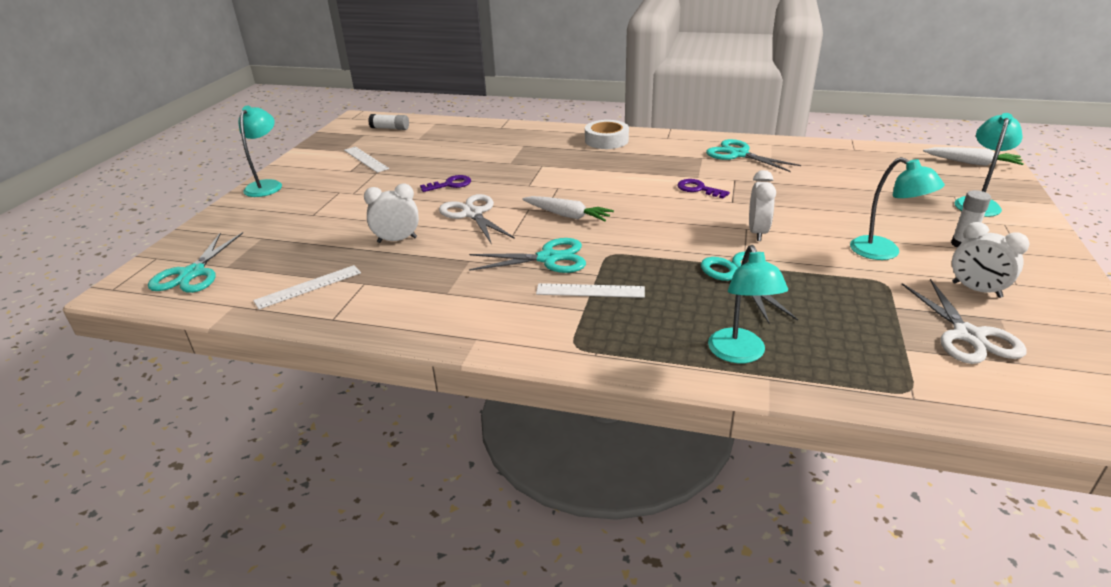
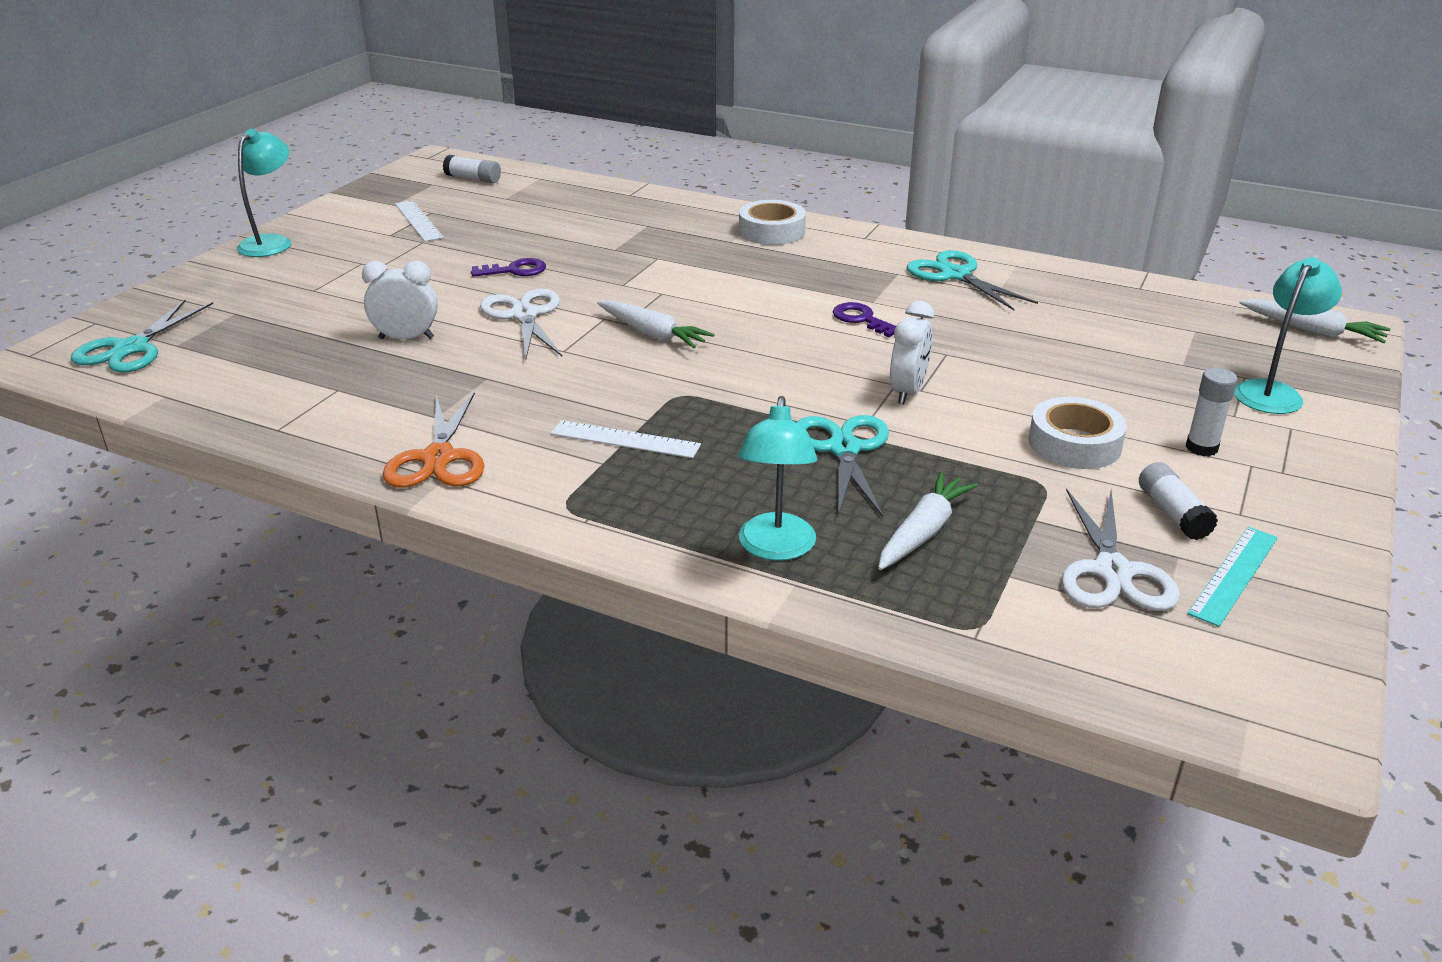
camera: 10 degrees right, 0 degrees up
white ruler [253,265,361,309] -> none
turquoise scissors [469,238,586,273] -> none
turquoise lamp [850,157,945,260] -> white tape [1028,397,1127,469]
white clock [952,222,1029,298] -> white glue stick [1139,462,1218,540]
none -> orange scissors [383,392,484,488]
none -> white carrot [878,472,978,570]
none -> turquoise ruler [1187,527,1278,627]

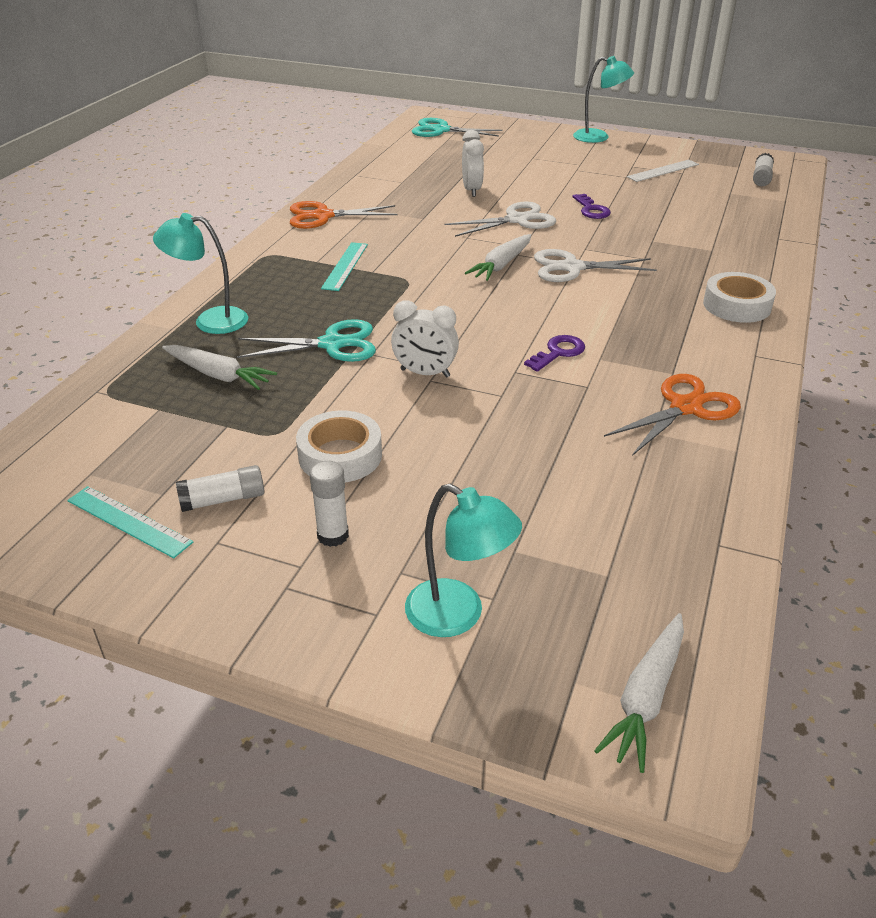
camera: 85 degrees right, 5 degrees up
white ruler [551,420,701,458] -> turquoise ruler [321,242,368,291]
turquoise scissors [907,250,1038,310] -> orange scissors [604,374,741,456]
white scissors [1061,488,1180,611] -> white scissors moved to [534,249,657,282]

